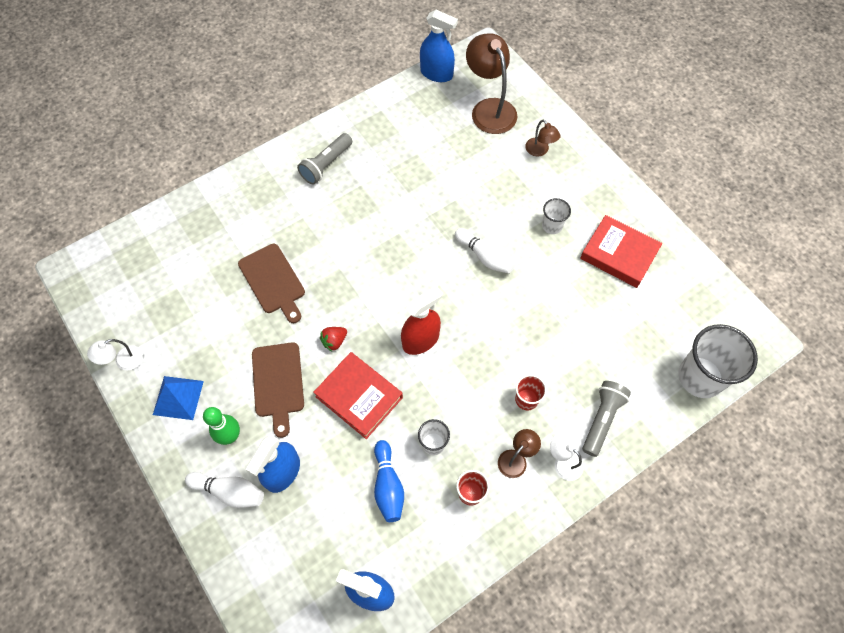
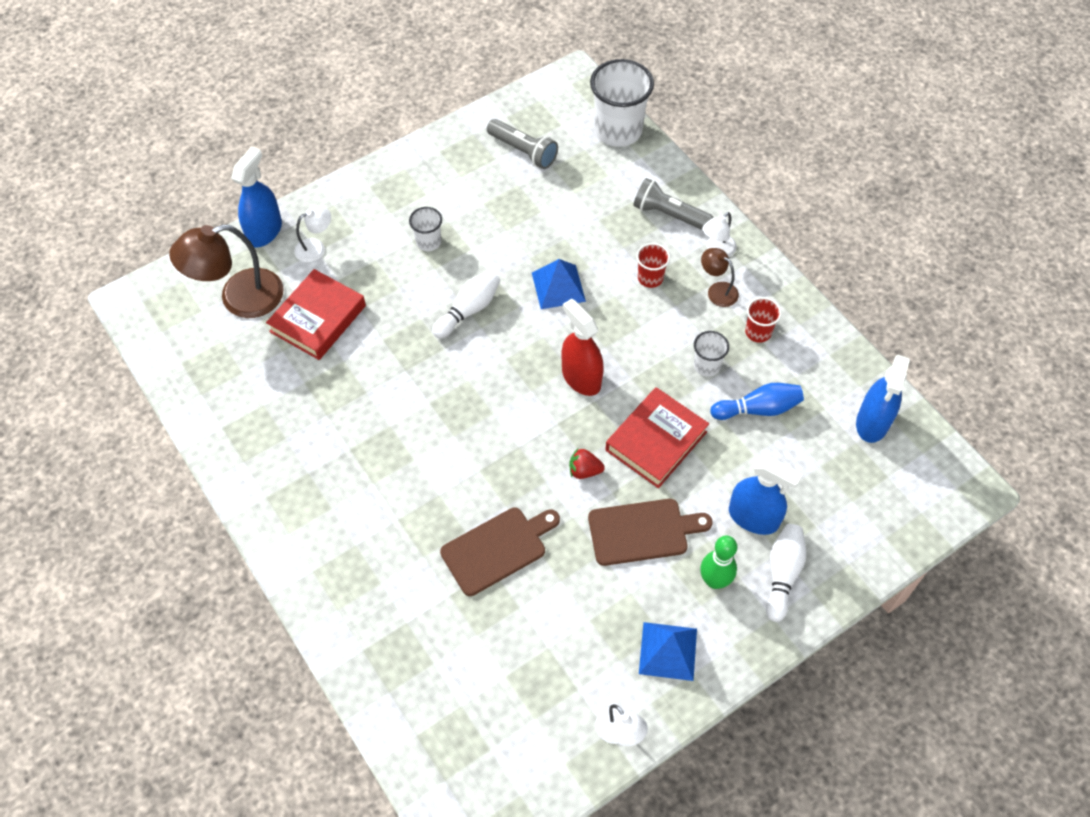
camera: 90 degrees left, 5 degrees down
grey flashlight [297,133,352,184] -> grey flashlight moved to [487,119,558,169]
red strawberry [320,327,347,352] -> red strawberry turned 135 degrees clockwise [569,448,605,479]
blue spray bottle [420,10,458,82] -> blue spray bottle moved to [231,147,282,248]
brown lamp [525,119,561,157] -> white lamp [294,206,331,262]
red book [580,215,662,288] -> red book moved to [266,269,366,360]
none -> blue pyramid [532,259,586,309]

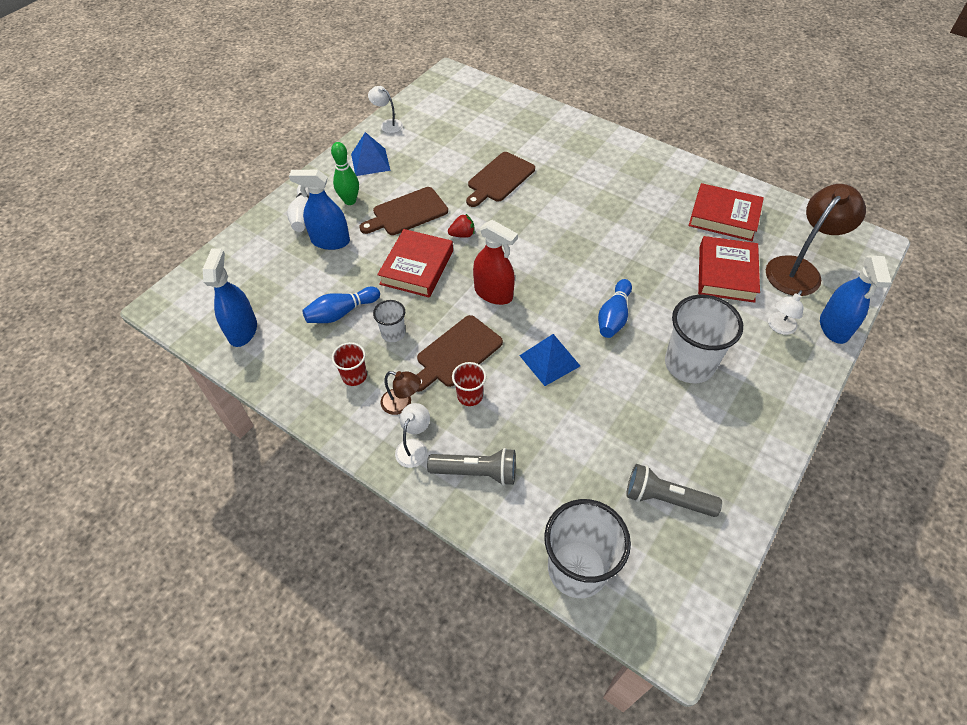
camera: 160 degrees right, 5 degrees down
white cup [409,207,442,251] -> white cup [665,295,743,383], size x1.99
white bowling pin [432,270,500,339] -> blue bowling pin [598,279,632,338]
none -> brown cutting board [417,315,503,392]
none -> red book [689,183,764,241]

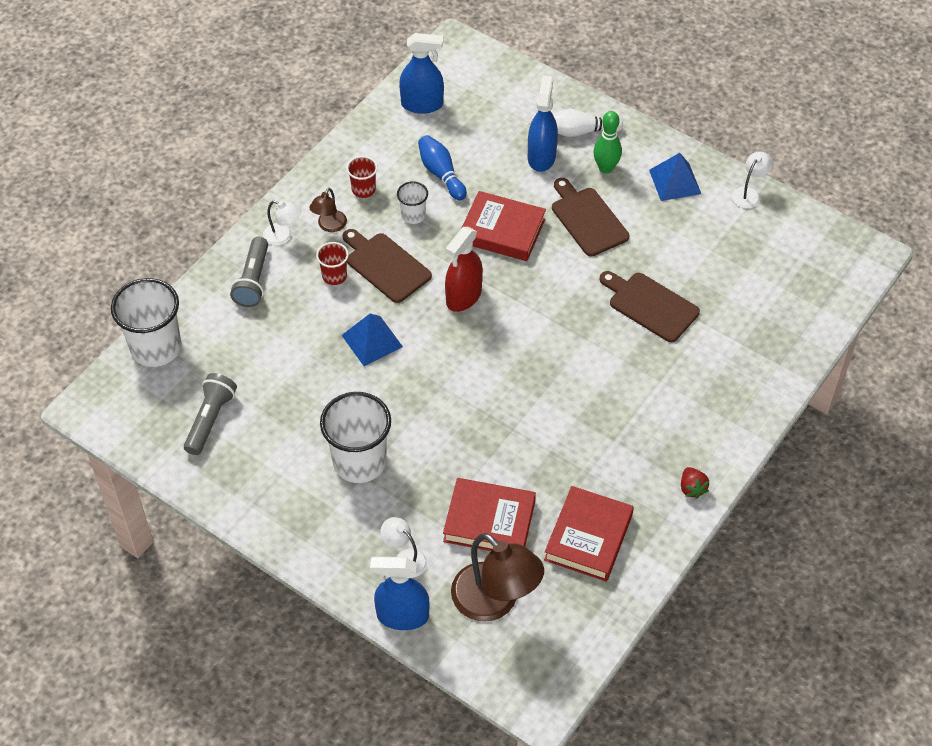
camera: 90 degrees right, 0 degrees up
red strawberry [448,214,475,238] -> red strawberry moved to [681,467,709,499]
blue bowling pin [598,279,632,338] -> none

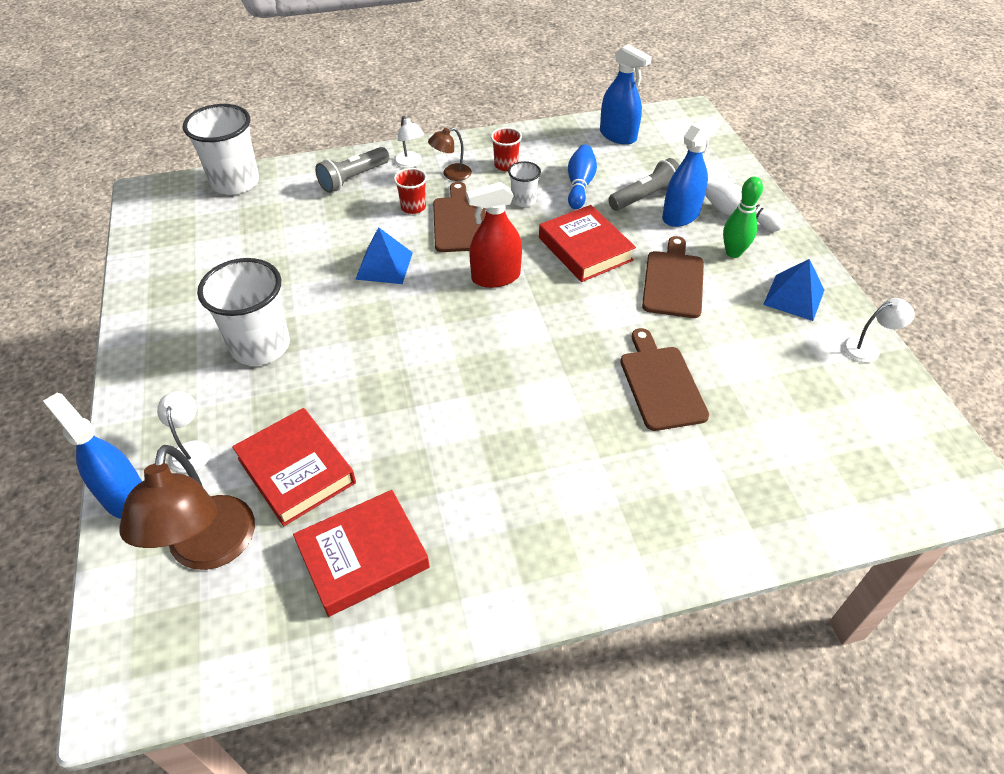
camera: 40 degrees right, 5 degrees down
grey flashlight [184,373,237,455] -> grey flashlight moved to [608,158,679,211]
red strawberry [681,467,709,499] -> none

